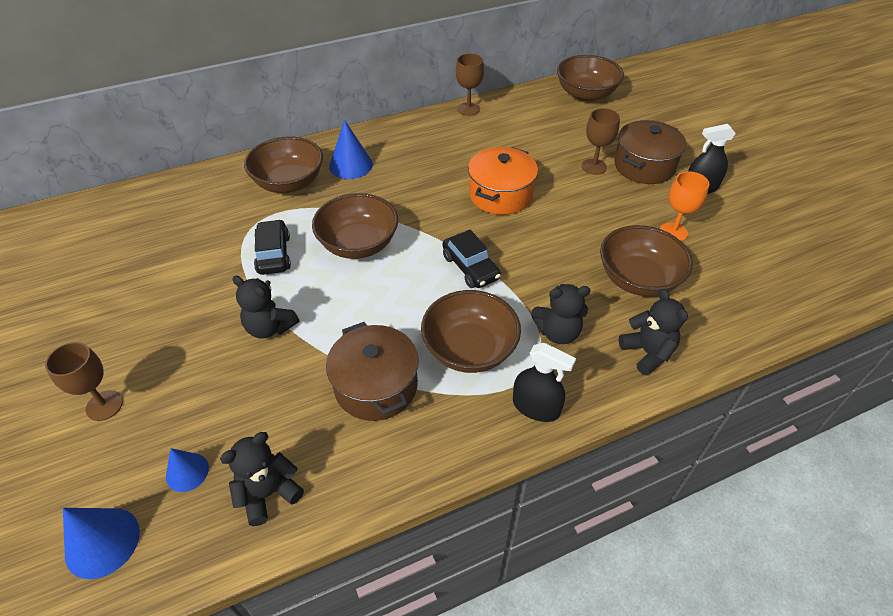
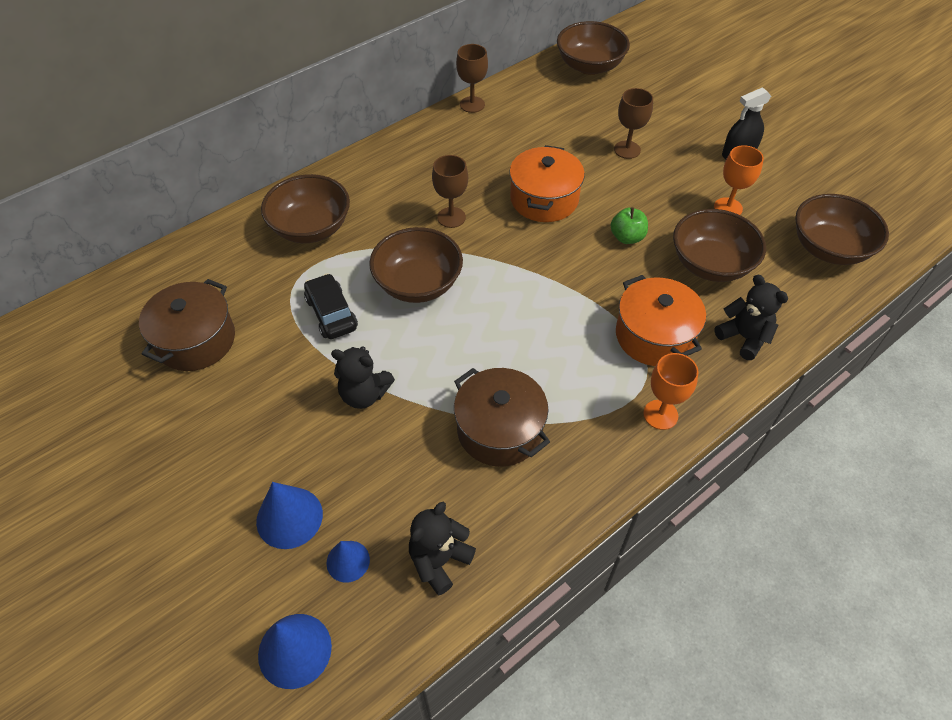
camera: 15 degrees left, 5 degrees up
brown goblet [45,342,123,421] -> brown goblet moved to [432,155,468,228]
blue cone [329,120,373,179] -> blue cone moved to [256,482,323,549]
brown bowl [421,290,521,373] -> brown bowl moved to [795,194,889,265]
black car [443,230,501,288] -> none
black spray bottle [513,343,576,422] -> orange goblet [643,353,699,430]
black teddy bear [531,284,591,344] -> orange pot [616,275,706,366]
brown pot [614,120,686,184] -> brown pot moved to [139,279,235,371]
none -> green apple [611,207,648,244]

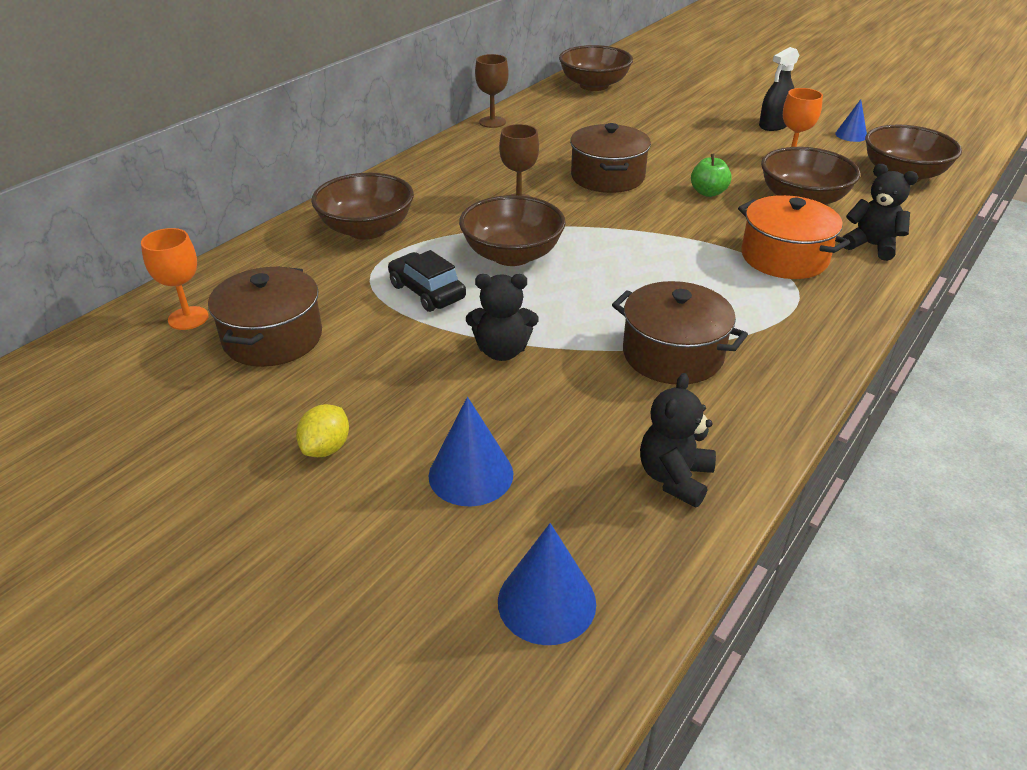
camera: 15 degrees left, 15 degrees down
blue cone [326,541,370,583] -> blue cone moved to [835,99,867,142]
orange pot [509,145,585,222] -> brown pot [570,123,651,193]
brown goblet [614,88,653,159] -> none
orange goblet [643,353,699,430] -> orange goblet moved to [141,228,209,330]
none -> yellow lemon [296,404,349,457]

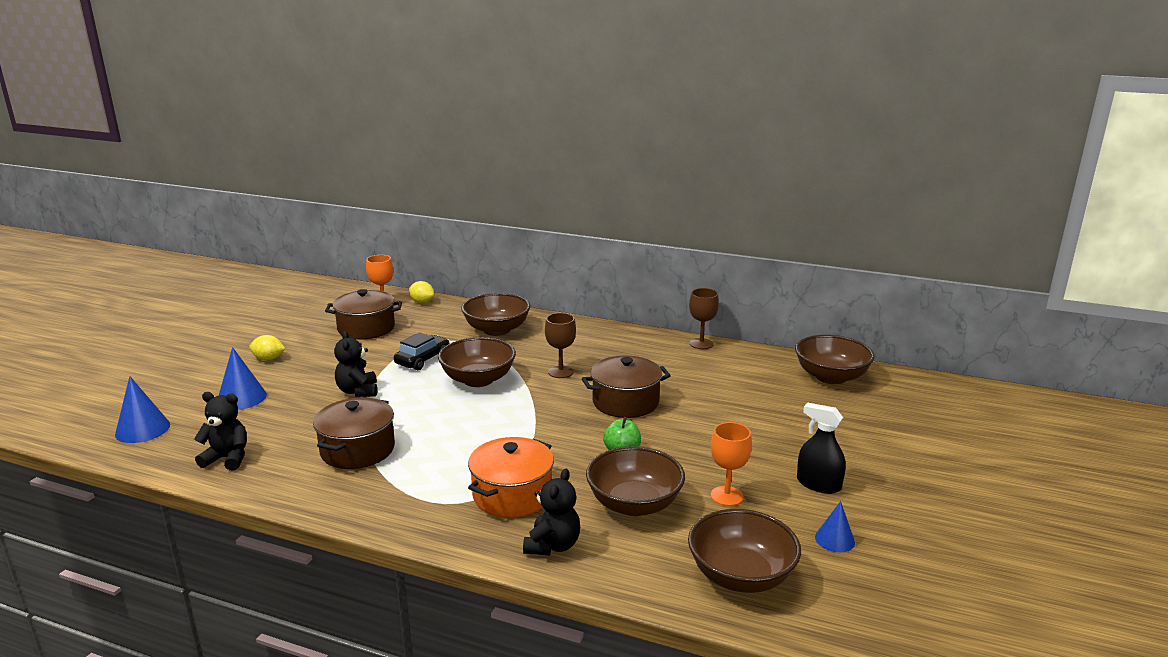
camera: 75 degrees right, 15 degrees down
none -> yellow lemon [409,281,435,303]

